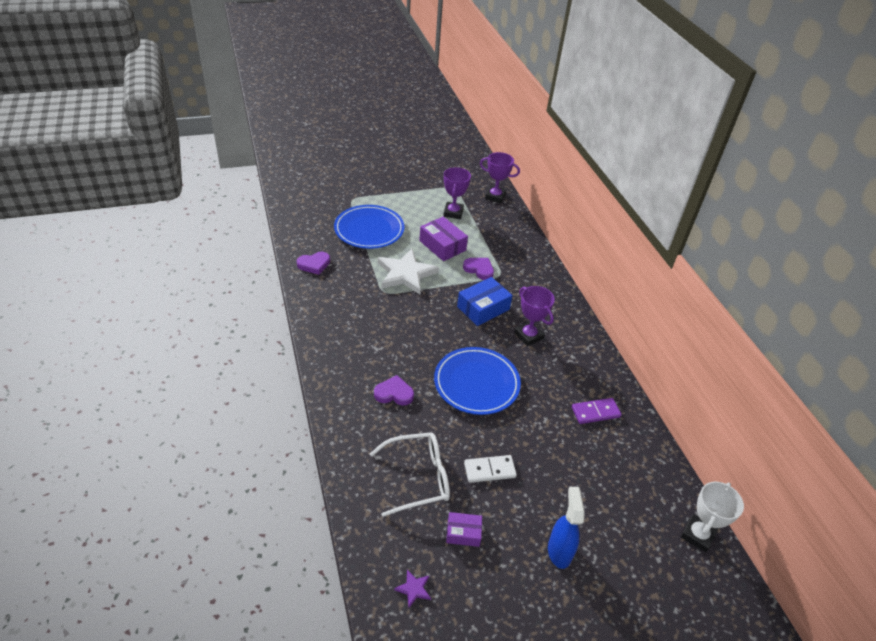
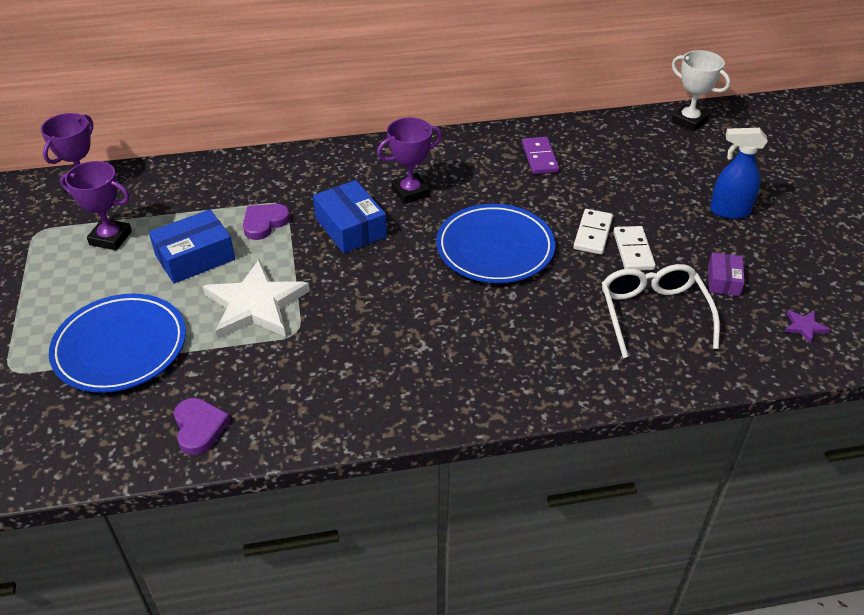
camera: 80 degrees left, 0 degrees up
purple heart [374,375,414,406] -> none
purple box [419,217,468,261] -> blue box [149,209,235,284]
none -> white domino [573,209,613,255]

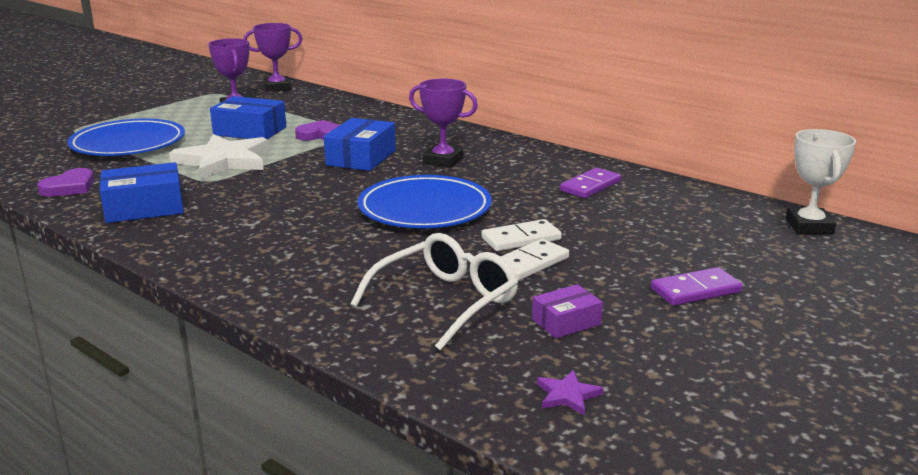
camera: 50 degrees right, 20 degrees down
blue spray bottle [710,128,768,219] -> purple domino [651,267,743,306]
none -> blue box [100,162,184,223]

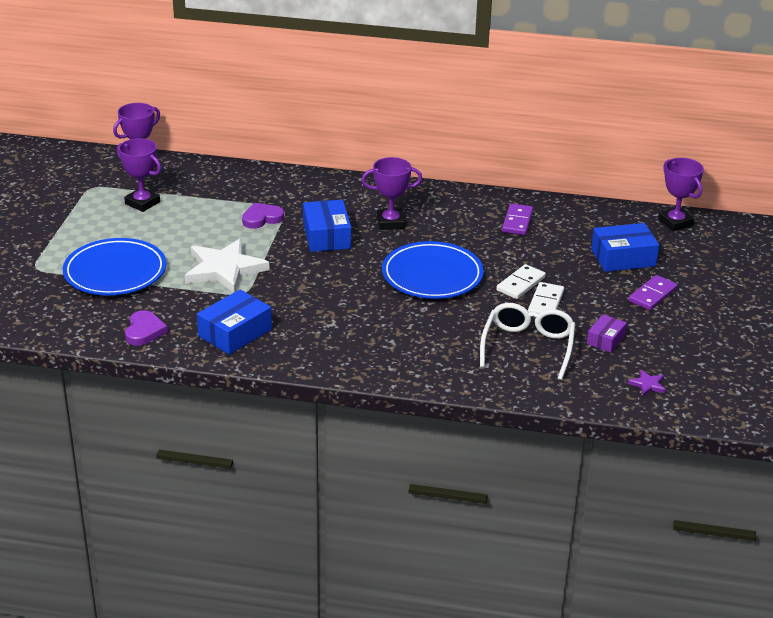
camera: 30 degrees left, 10 degrees up
blue box [210,96,286,139] -> blue box moved to [591,223,659,272]
white trophy [786,129,856,234] -> purple trophy [658,158,704,231]

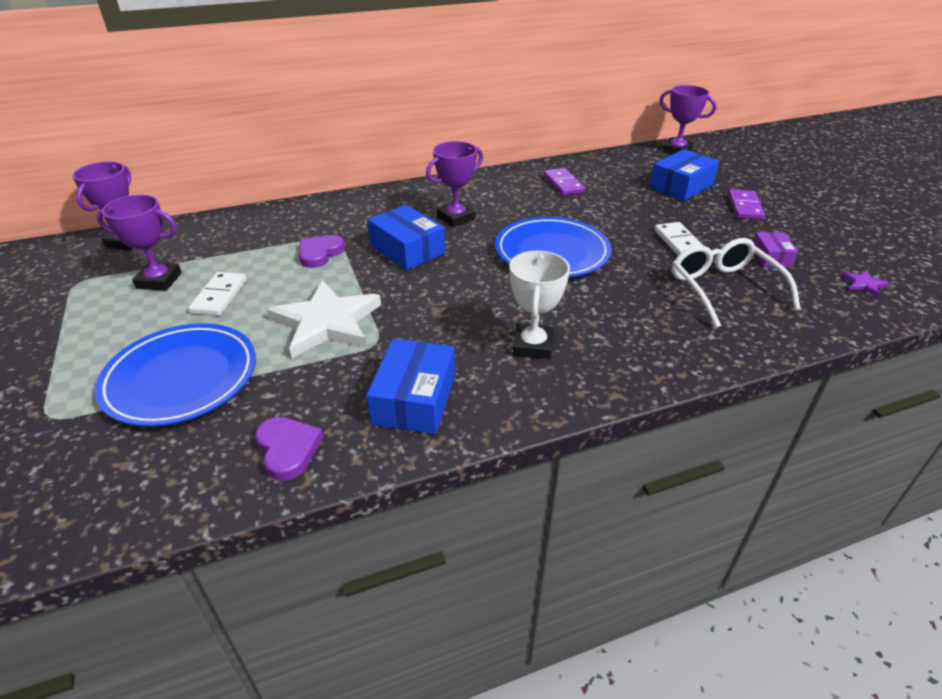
camera: 30 degrees left, 5 degrees up
white domino [496,264,546,299] -> white domino moved to [188,272,247,316]
none -> white trophy [510,251,570,359]

